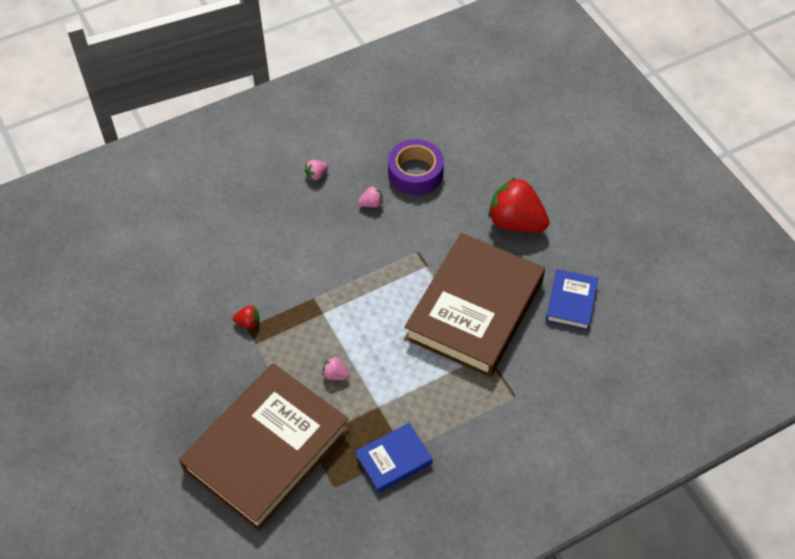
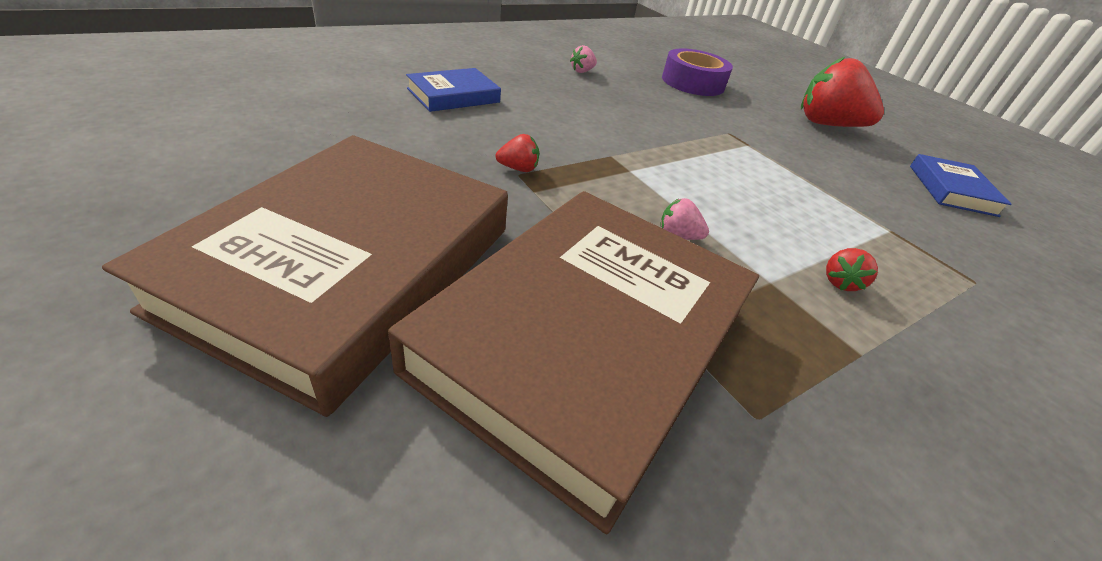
camera: 10 degrees left, 15 degrees down
blue book [355,423,433,493] -> blue book moved to [406,68,501,112]
pink strawberry [358,186,383,207] -> none
brown book [404,233,545,378] -> brown book moved to [102,135,508,417]
none -> red strawberry [826,248,878,291]

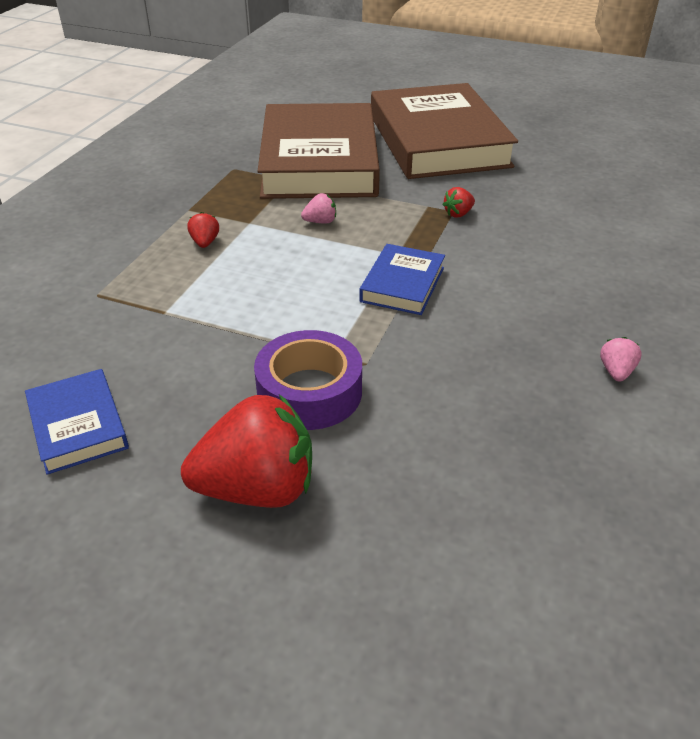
camera: 150 degrees right, 0 degrees up
blue book [406,68,501,112] -> blue book moved to [359,244,445,315]
purple tape [662,48,733,96] -> purple tape moved to [254,330,362,430]

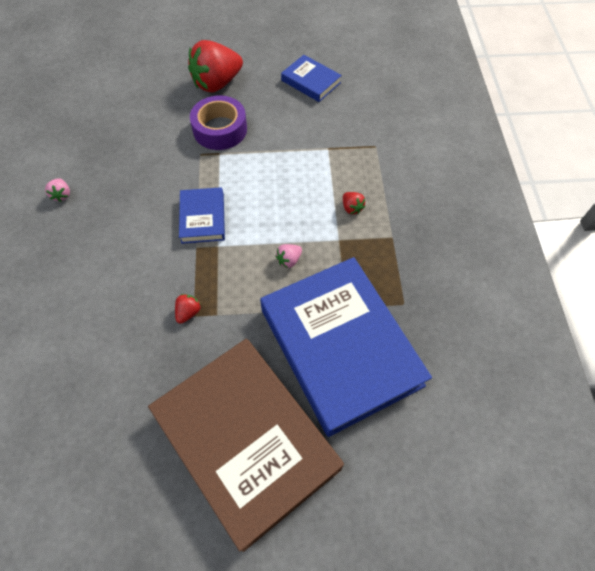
camera: 155 degrees right, 20 degrees up
brown book [257,103,380,199] -> blue book [260,257,432,437]

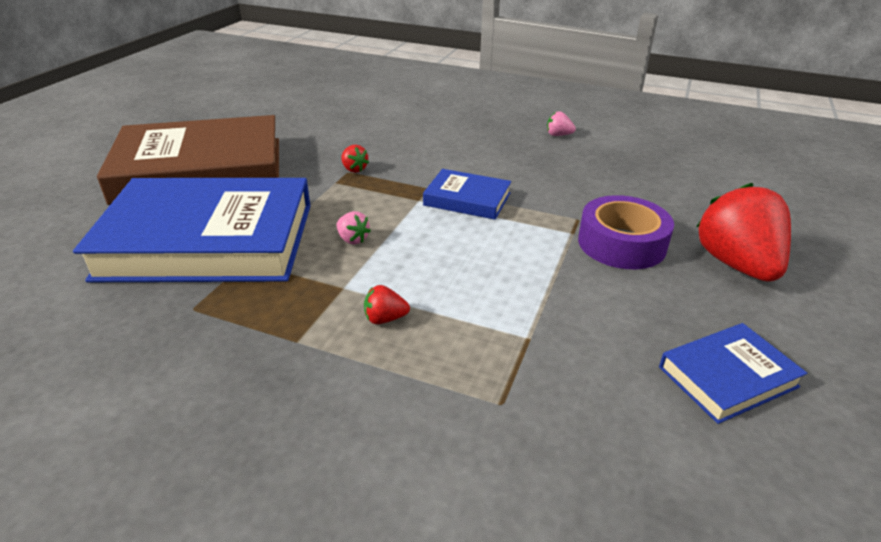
camera: 115 degrees right, 25 degrees down
pink strawberry [276,244,302,268] -> pink strawberry turned 150 degrees clockwise [337,211,371,244]

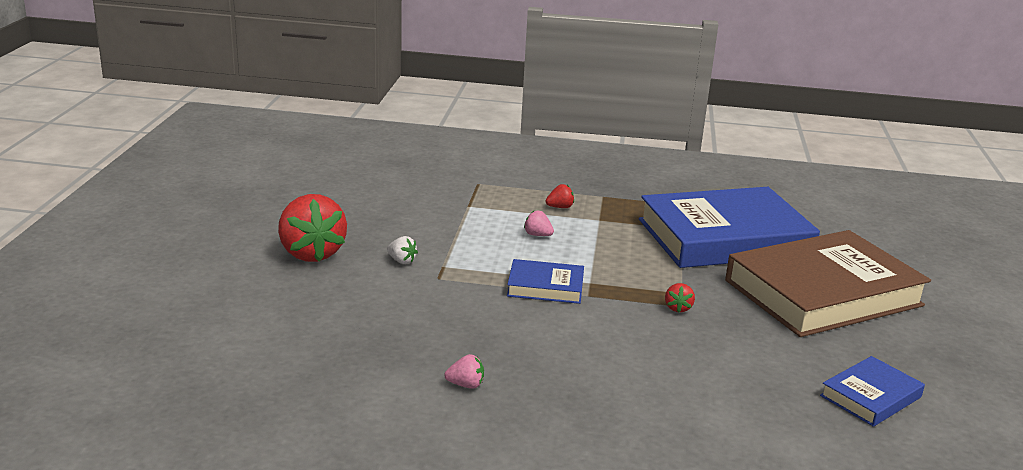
camera: 165 degrees right, 10 degrees down
pink strawberry [337,211,371,244] -> pink strawberry moved to [524,211,554,236]
red strawberry [341,145,369,173] -> red strawberry turned 120 degrees counterclockwise [665,283,695,313]
purple tape [578,195,674,269] -> white strawberry [387,236,418,264]
blue book [659,323,807,424] -> blue book moved to [820,356,925,427]

